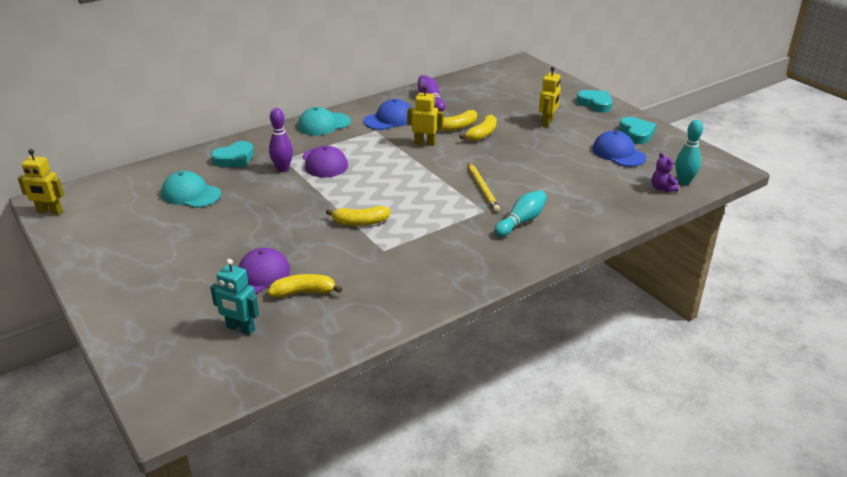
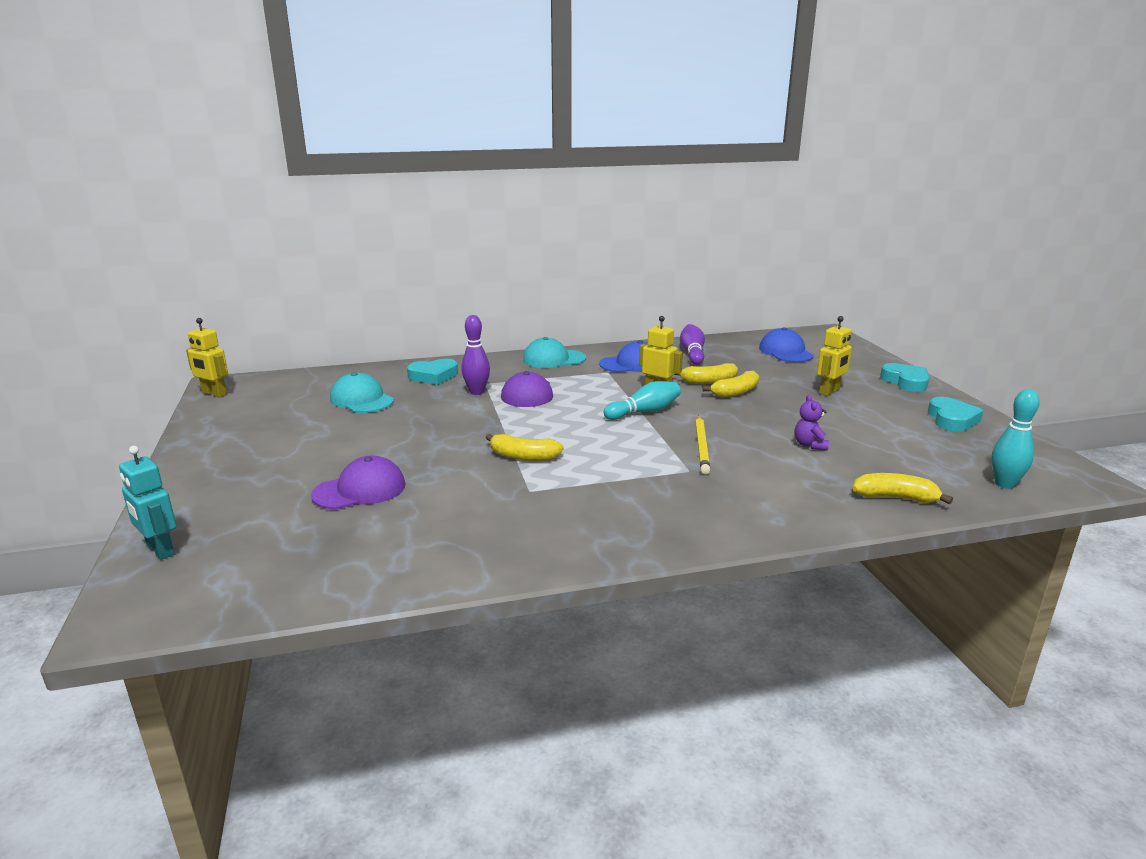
camera: 20 degrees right, 10 degrees down
turquoise robot [210,259,259,335] -> turquoise robot moved to [119,446,177,560]
yellow banana [268,274,343,298] -> yellow banana moved to [852,473,953,504]
turquoise bowling pin [494,190,547,237] -> turquoise bowling pin moved to [604,381,681,420]
blue cap [592,130,646,167] -> blue cap moved to [759,327,814,362]
purple teddy bear [652,153,679,192] -> purple teddy bear moved to [795,395,829,451]

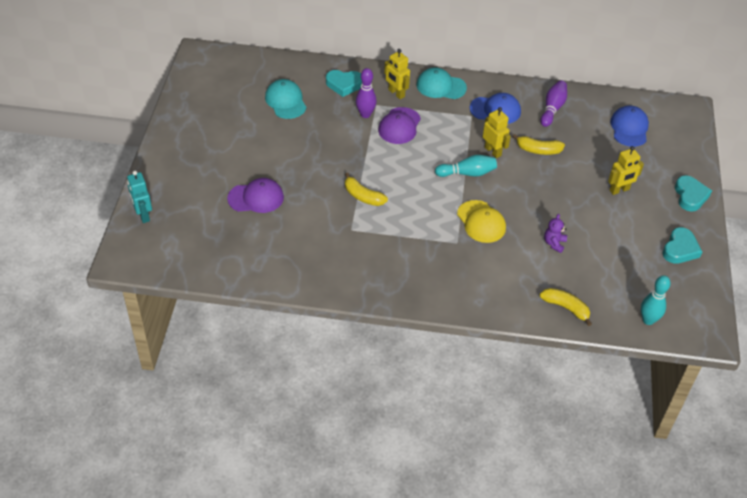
camera: 20 degrees right, 25 degrees up
yellow robot [186,318,228,398] -> yellow robot moved to [384,49,410,99]
yellow pencil [695,415,710,474] -> yellow cap [457,200,506,243]
yellow banana [702,371,759,398] -> none

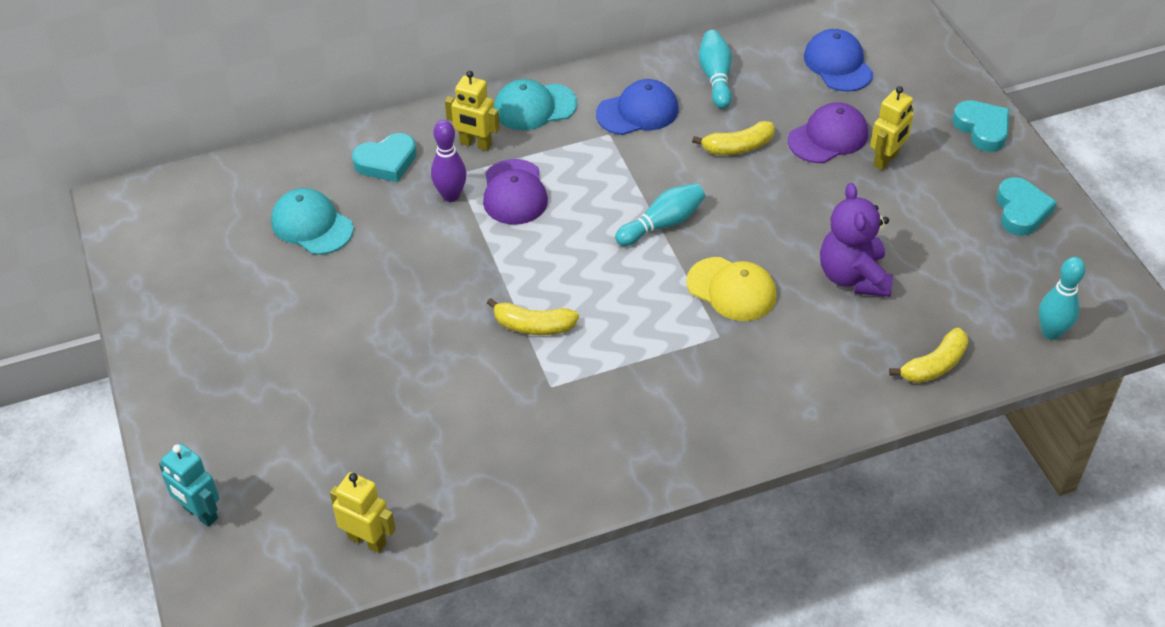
camera: 25 degrees left, 0 degrees up
purple cap [227,178,284,213] -> purple cap moved to [788,102,868,163]
yellow robot [483,107,511,158] -> yellow robot moved to [330,472,396,553]
purple bowling pin [540,80,567,127] -> turquoise bowling pin [699,30,732,109]
yellow banana [540,288,592,326] -> yellow banana turned 135 degrees clockwise [889,328,968,383]
purple teddy bear [544,214,567,253] -> purple teddy bear [820,183,893,297], size x1.94

